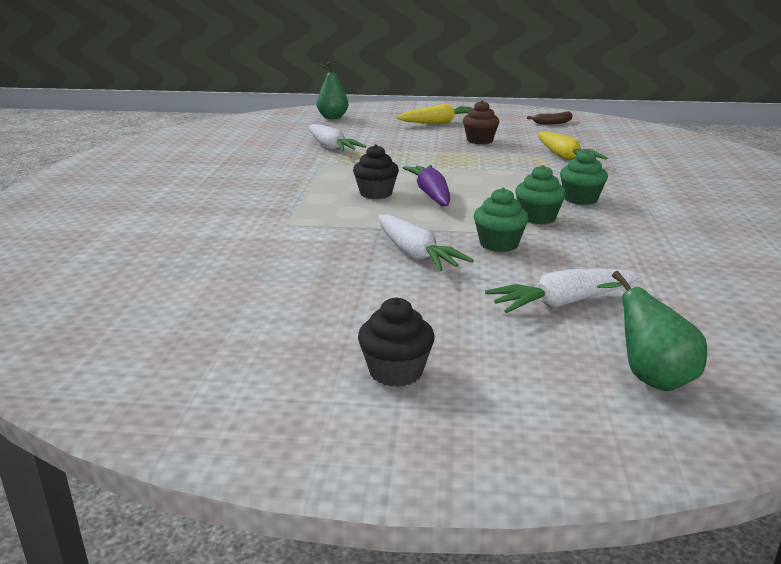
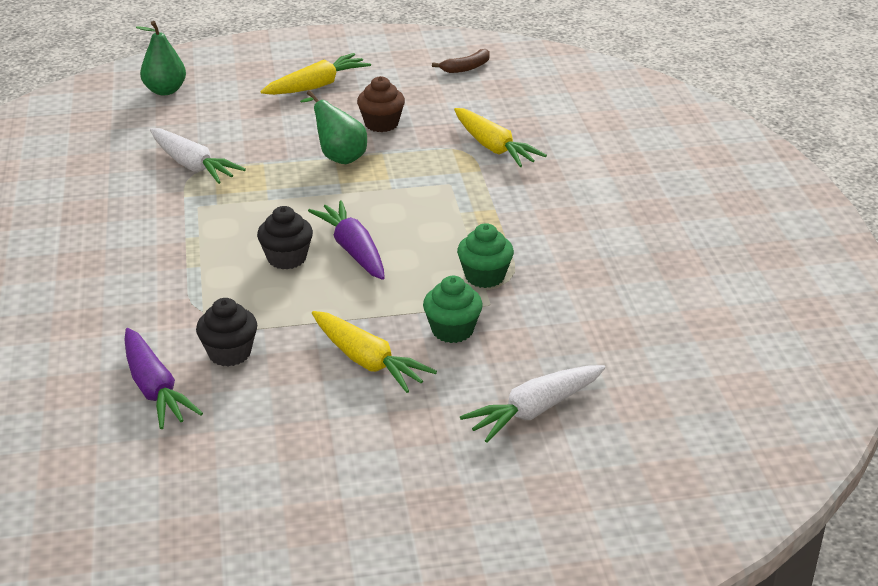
camera: 15 degrees left, 10 degrees up
black cupcake [358,297,435,387] -> black cupcake moved to [196,298,257,366]
white carrot [378,214,474,271] -> yellow carrot [312,311,437,393]
green cupcake [560,149,608,205] -> none
green pear [597,271,707,391] -> green pear moved to [300,90,367,164]
none -> purple carrot [124,328,203,429]

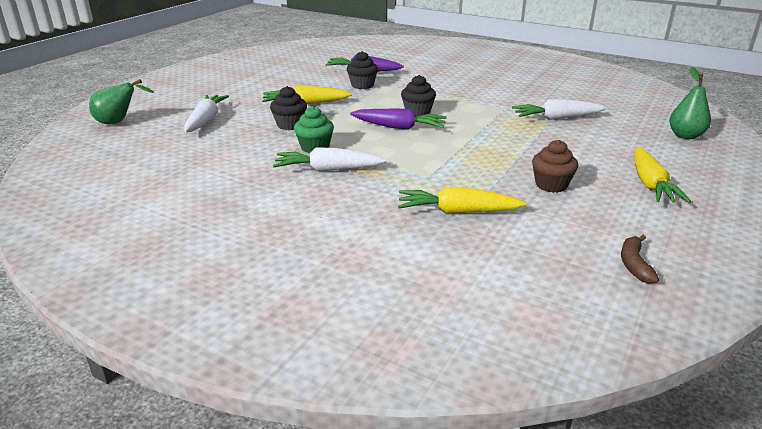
camera: 130 degrees right, 5 degrees down
green pear [300,90,367,164] -> green pear moved to [89,79,154,124]
green cupcake [423,276,483,343] -> black cupcake [270,86,307,130]
none -> white carrot [273,148,387,171]

